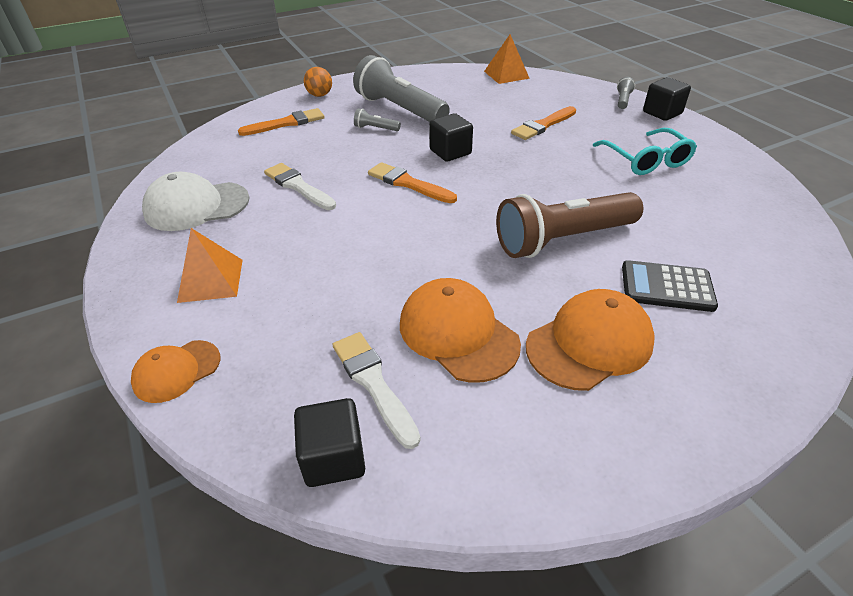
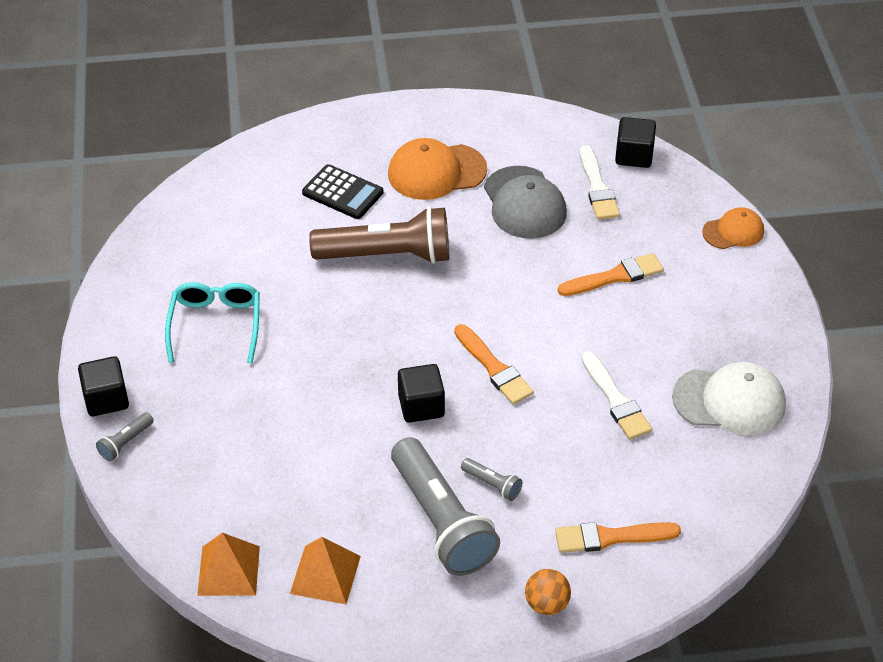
camera: 160 degrees left, 5 degrees up
orange pyramid [177,228,242,303] -> orange pyramid moved to [290,537,361,604]
orange cap [400,278,521,383] -> grey cap [484,166,567,239]
orange brush [511,106,576,140] -> orange brush moved to [558,253,664,296]

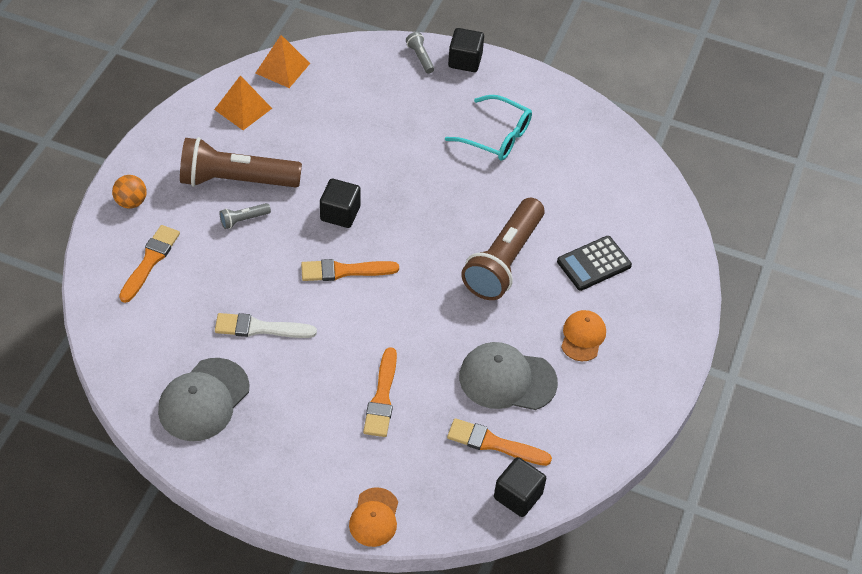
camera: 115 degrees right, 5 degrees up
orange cap [388,138,487,200] -> orange cap [561,310,606,361], size x0.61
grey flashlight [391,437,500,576] -> brown flashlight [180,137,302,187]
white brush [580,145,620,220] -> orange brush [447,418,552,466]
white cap [672,362,786,435] -> grey cap [158,358,250,441]

